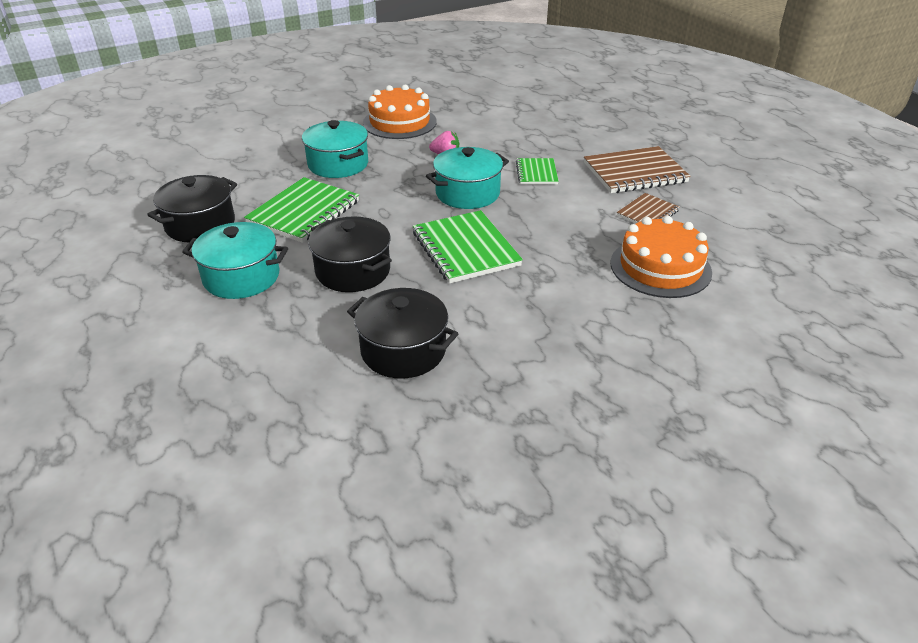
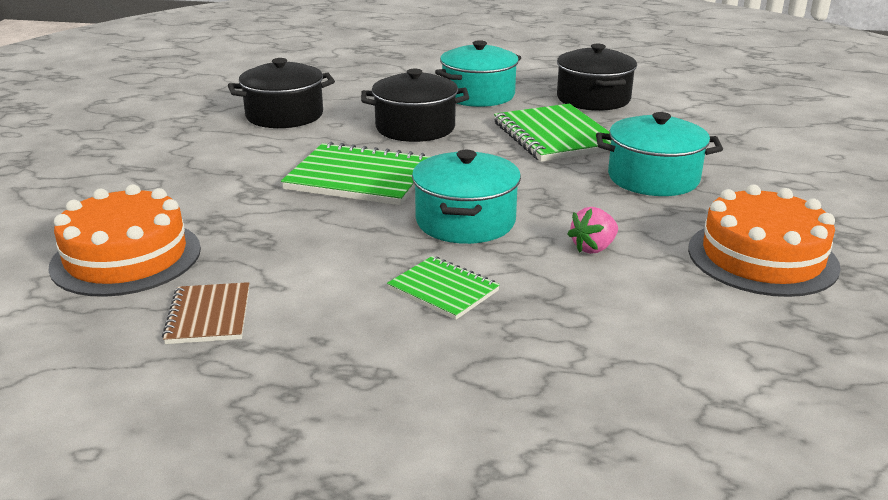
camera: 130 degrees right, 10 degrees down
brown notebook [584,146,691,193] -> none

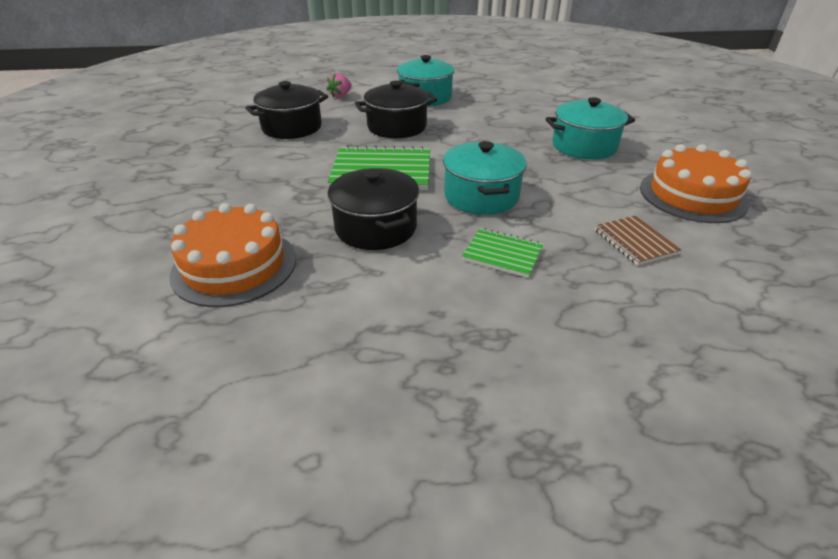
camera: 15 degrees left, 10 degrees up
brown notebook [162,282,249,344] -> brown notebook moved to [595,215,681,266]
green notebook [494,104,611,162] -> none
black pot [557,44,637,111] -> black pot moved to [328,168,419,250]
pink strawberry [567,207,618,254] -> pink strawberry moved to [327,73,352,98]

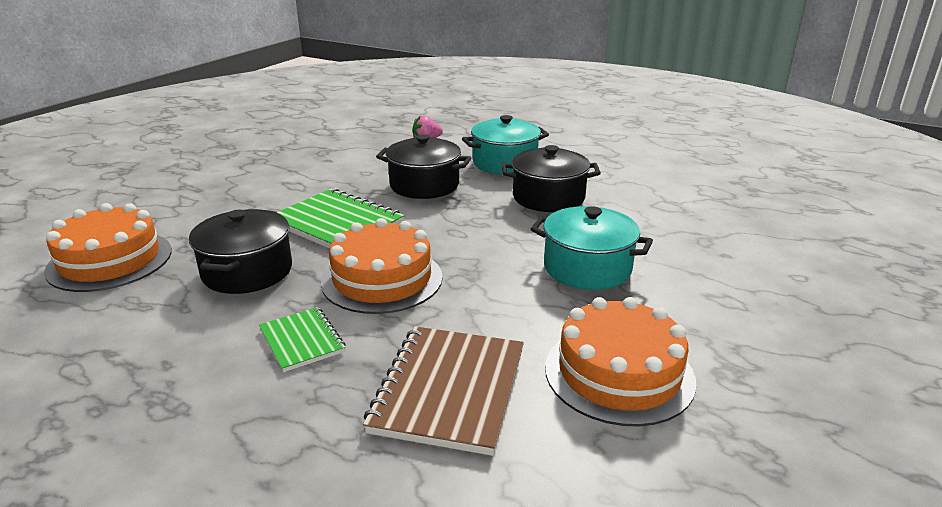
camera: 35 degrees right, 10 degrees down
black pot [245,81,328,139] -> black pot moved to [502,145,601,212]
turquoise pot [443,141,527,215] -> orange cake [321,218,443,314]
brown notebook [595,215,681,266] -> brown notebook [363,326,524,456], size x1.77

